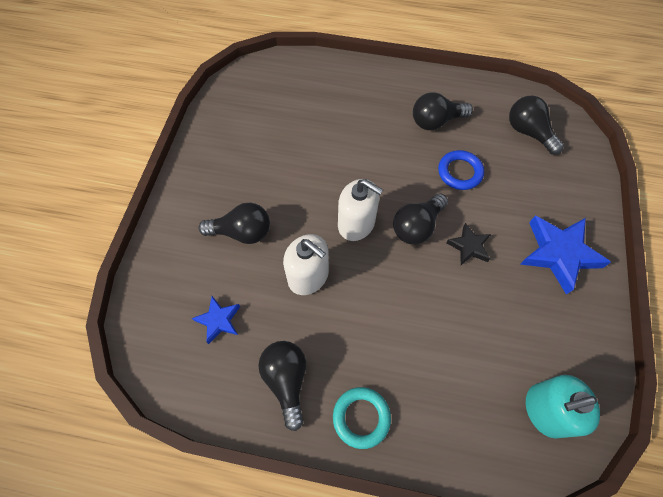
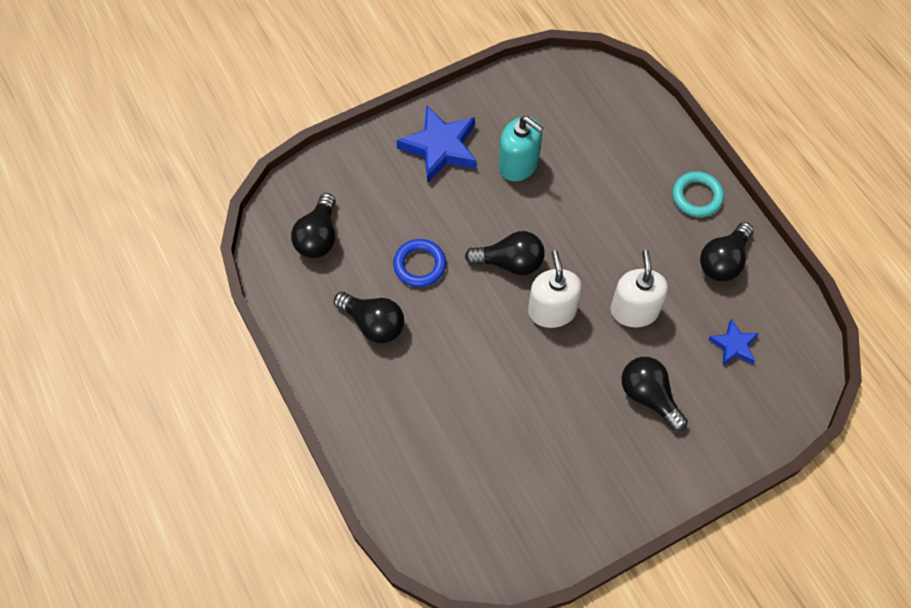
camera: 130 degrees left, 0 degrees up
black star [446,223,491,265] -> none
turquoise soap dispenser [526,375,600,439] -> turquoise soap dispenser moved to [499,116,543,181]

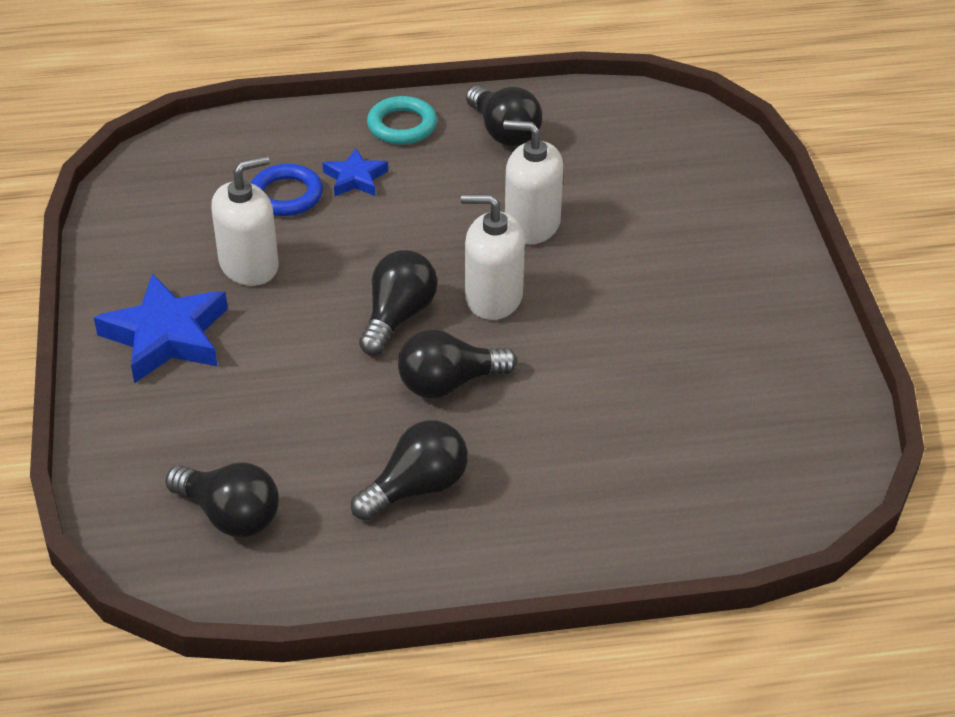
camera: 70 degrees left, 20 degrees down
blue ring [393,239,446,287] -> blue ring moved to [251,164,323,216]
turquoise soap dispenser [499,116,543,181] -> white soap dispenser [212,155,279,286]
black light bulb [622,357,688,432] -> black light bulb moved to [398,329,517,398]
blue star [709,319,759,365] -> blue star moved to [322,148,388,196]

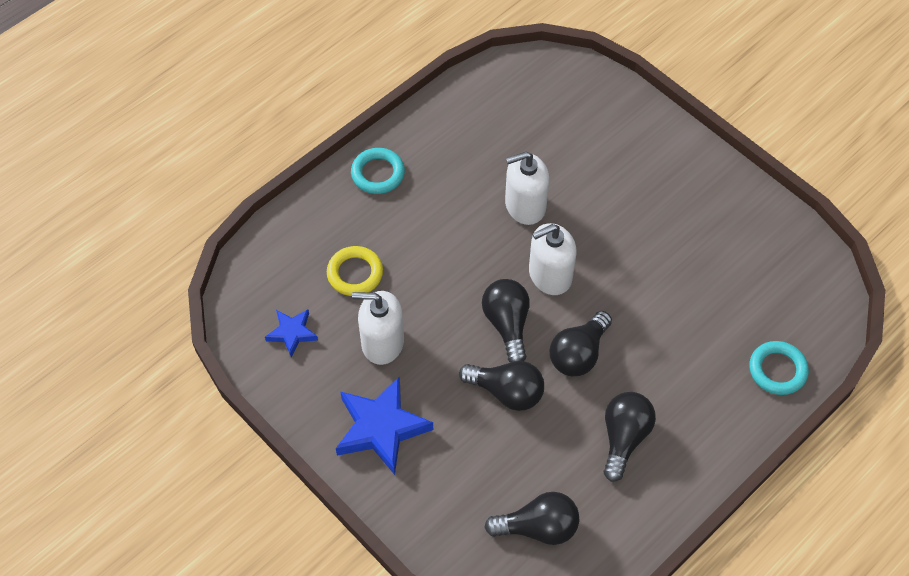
camera: 35 degrees left, 15 degrees up
white soap dispenser [212,155,279,286] -> white soap dispenser turned 105 degrees counterclockwise [352,291,404,365]
blue ring [251,164,323,216] -> yellow ring [327,246,383,296]
blue star [322,148,388,196] -> blue star moved to [265,309,318,357]
black light bulb [466,86,542,146] -> black light bulb moved to [459,361,544,411]
none -> turquoise ring [749,341,809,395]

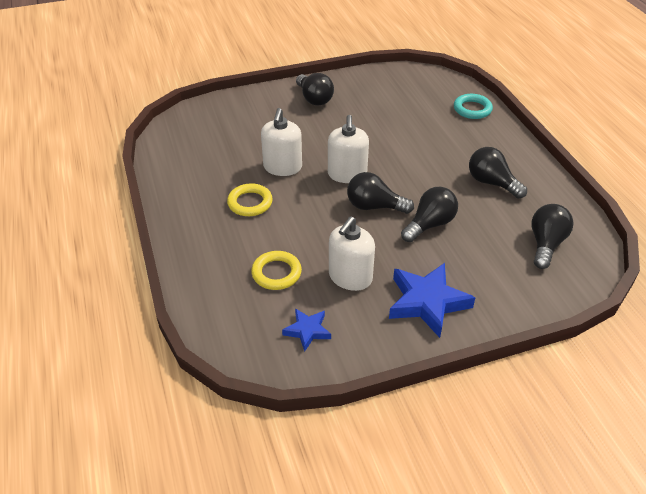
camera: 65 degrees left, 15 degrees down
turquoise ring [351,148,405,194] -> none
black light bulb [550,311,612,376] -> black light bulb moved to [296,73,334,106]
none -> yellow ring [227,183,273,216]

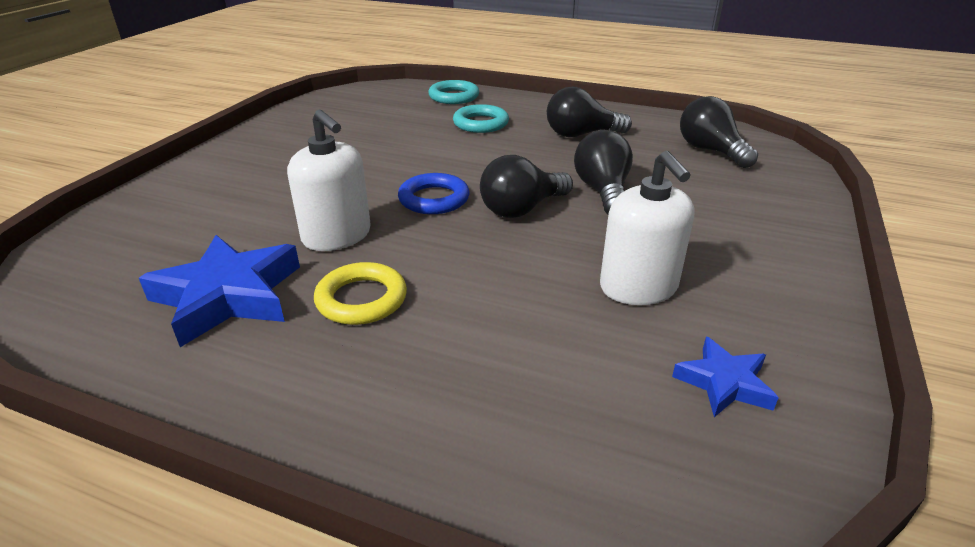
camera: 50 degrees left, 10 degrees down
yellow ring [251,251,302,290] -> none
black light bulb [296,73,334,106] -> none
white soap dispenser [328,115,369,183] -> blue ring [398,173,469,214]
blue star [389,263,475,338] -> blue star moved to [139,235,300,347]
none -> turquoise ring [453,104,509,133]

